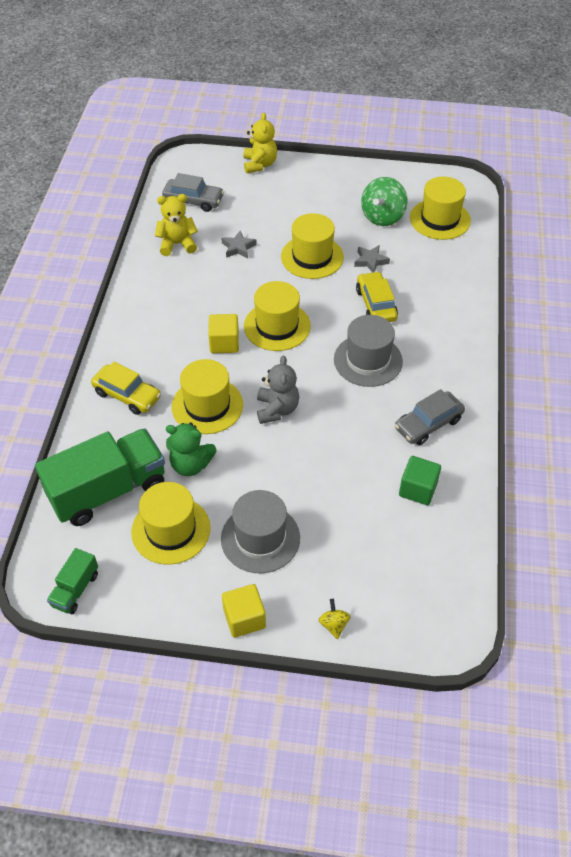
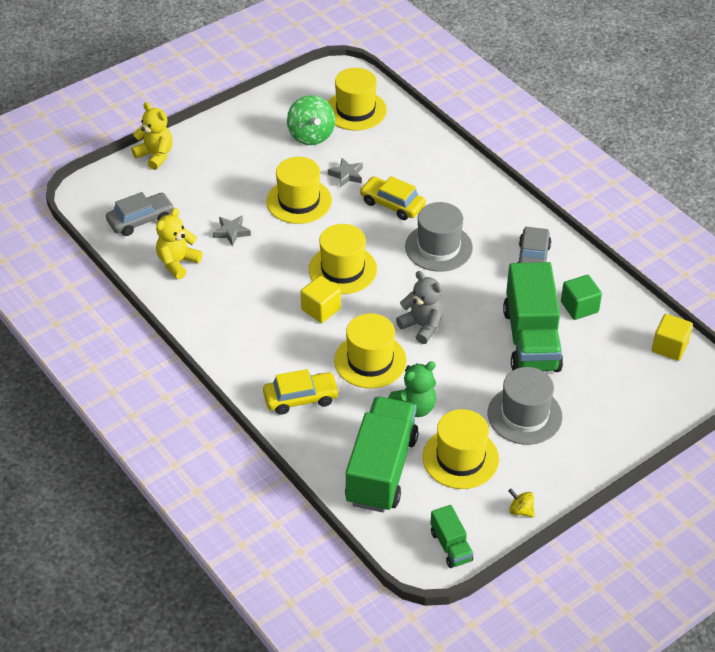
camera: 45 degrees left, 5 degrees down
yellow cube [222,584,266,638] -> yellow cube moved to [652,314,693,361]
yellow spinning top [319,599,351,639] -> yellow spinning top moved to [509,489,535,518]
none -> green truck [503,262,563,372]

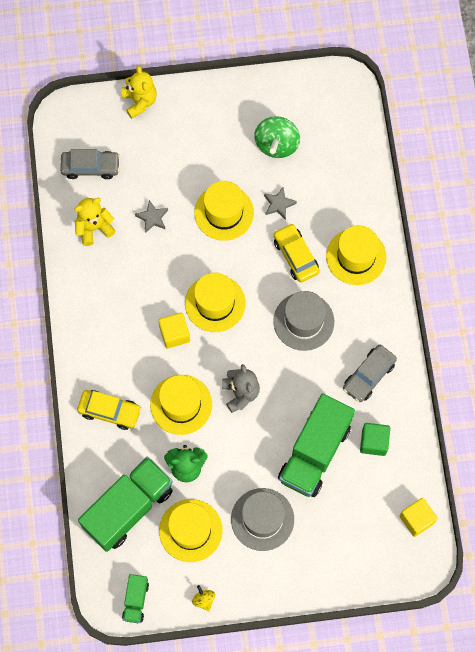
camera: 30 degrees right, 25 degrees up
yellow hat [328,68,387,131] -> yellow hat moved to [326,225,386,285]

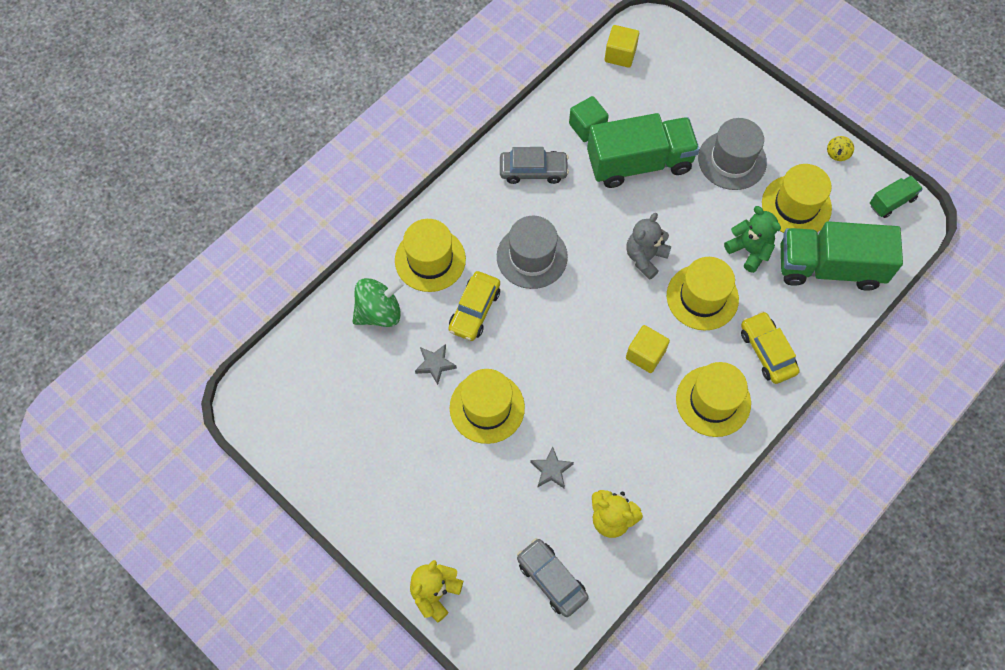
camera: 130 degrees left, 5 degrees down
yellow hat [185,273,246,332] -> yellow hat moved to [676,362,751,437]
green spinning top [254,116,300,158] -> green spinning top moved to [353,278,404,327]

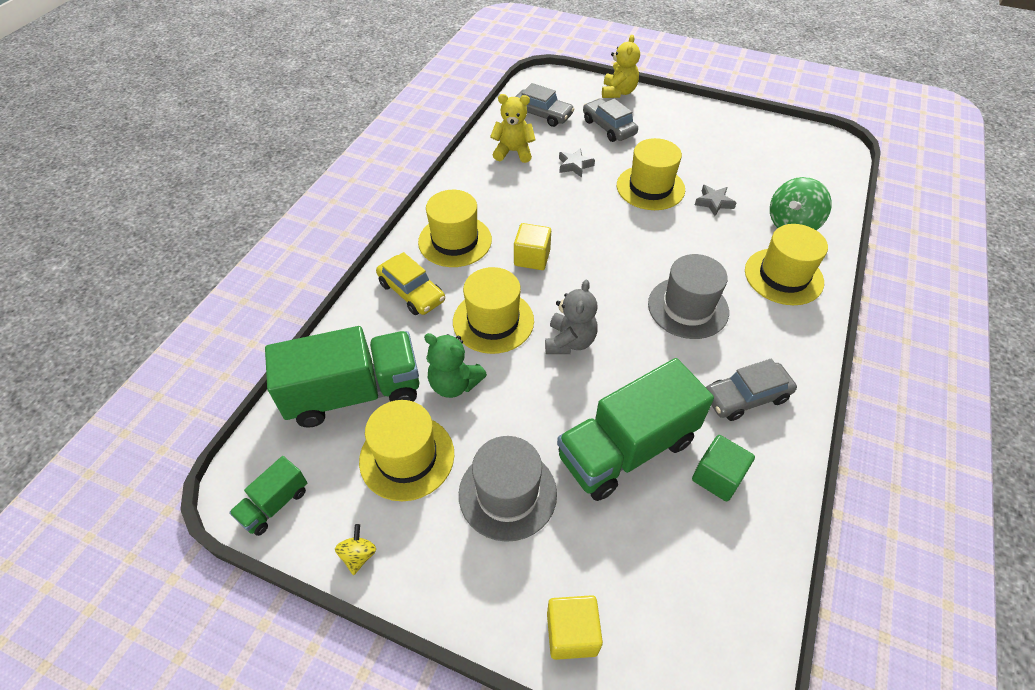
camera: 160 degrees right, 15 degrees down
yellow car [448,271,500,341] -> none
yellow cube [605,25,639,68] -> yellow cube moved to [547,595,603,660]
none -> grey car [583,98,638,142]

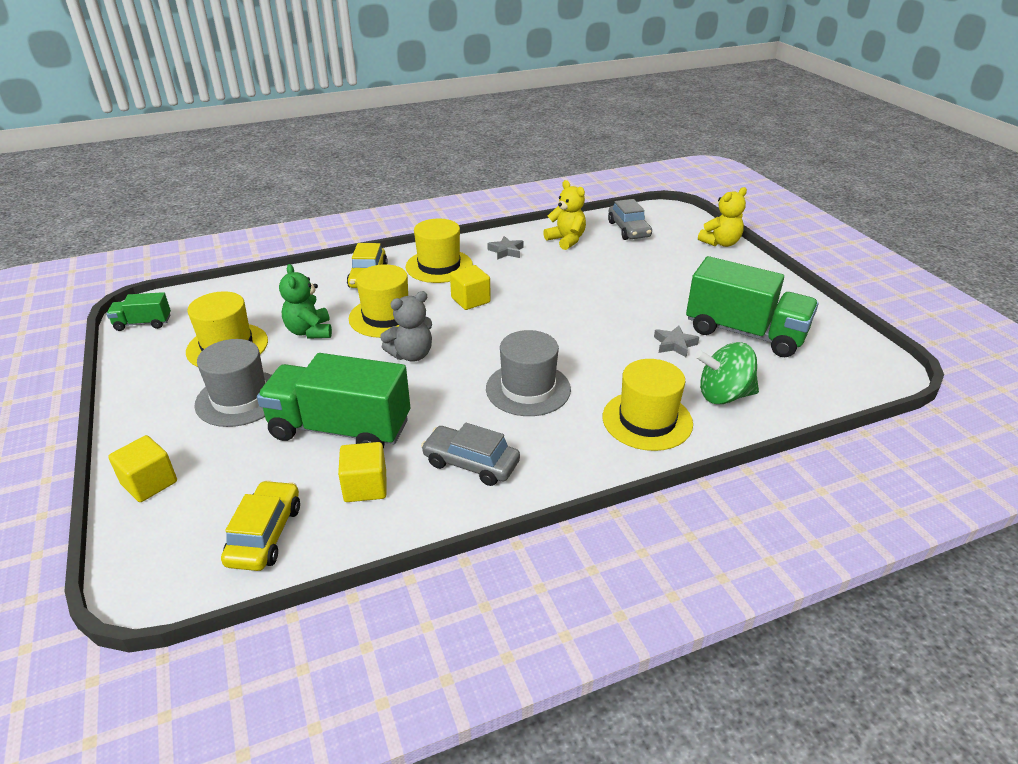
camera: 45 degrees right, 15 degrees down
green truck [265,326,419,428] -> green truck moved to [686,256,819,357]
yellow spinning top [335,524,376,575] -> none
grey star [559,148,595,178] -> grey star moved to [488,236,524,260]
grey car [583,98,638,142] -> none
yellow hat [617,138,685,210] -> none
green cube [692,435,755,501] -> yellow cube [338,442,387,502]
none -> yellow car [221,480,300,571]

